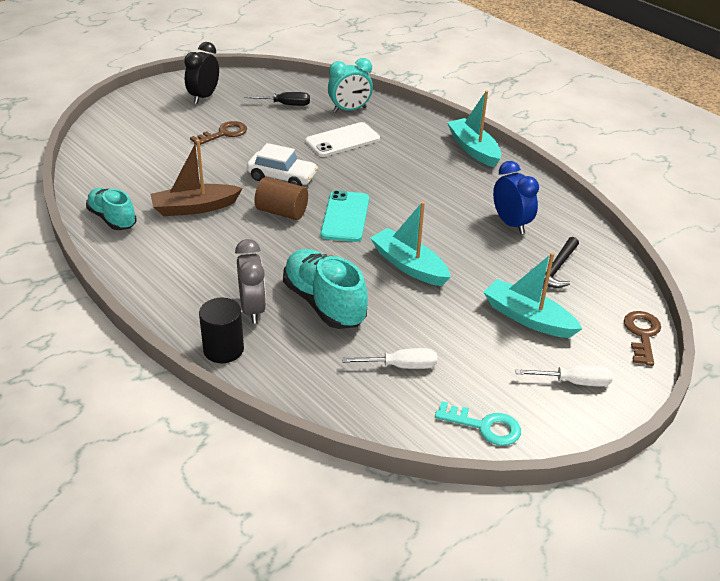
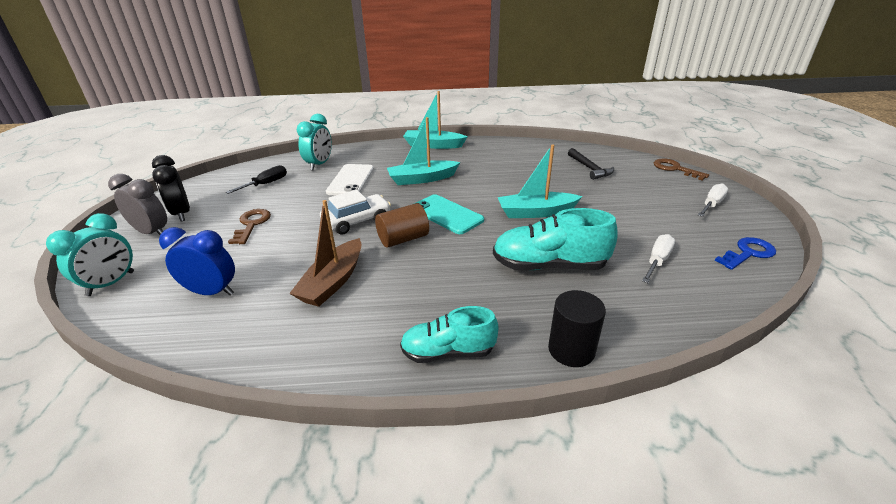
camera: 50 degrees left, 5 degrees down
turquoise shoe [86,188,137,230] -> turquoise shoe moved to [400,306,498,363]
grey clock [235,239,266,324] -> grey clock moved to [108,174,167,235]
turquoise key [435,401,521,446] -> blue key [715,237,776,270]
turquoise boat [483,252,583,338] -> turquoise boat moved to [387,117,460,185]
blue clock [493,161,539,234] -> blue clock moved to [159,227,235,295]
none -> turquoise clock [46,213,134,296]

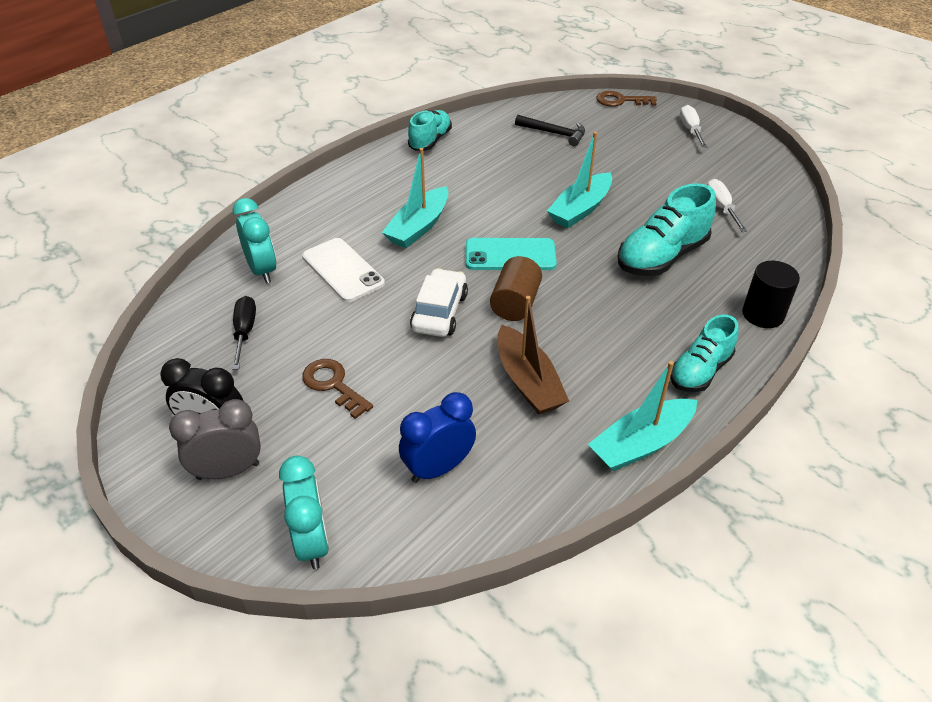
camera: 45 degrees left, 10 degrees up
turquoise boat [403,91,467,149] -> turquoise boat moved to [588,361,697,471]
blue key [715,237,776,270] -> none
none -> turquoise shoe [408,110,452,151]

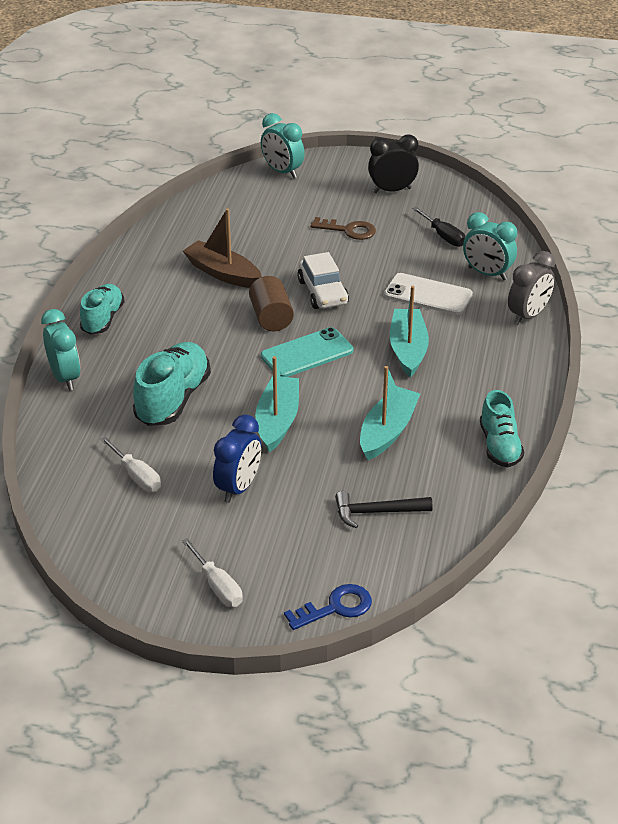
camera: 150 degrees right, 5 degrees down
grey clock [169,399,261,480] -> grey clock moved to [508,251,555,325]
blue clock [399,392,476,483] -> blue clock moved to [213,414,261,503]
turquoise boat [588,361,697,471] -> turquoise boat moved to [360,366,420,460]
brown key [596,91,657,107] -> blue key [284,584,372,630]
black cylinder [742,261,800,328] -> turquoise clock [41,309,80,390]

